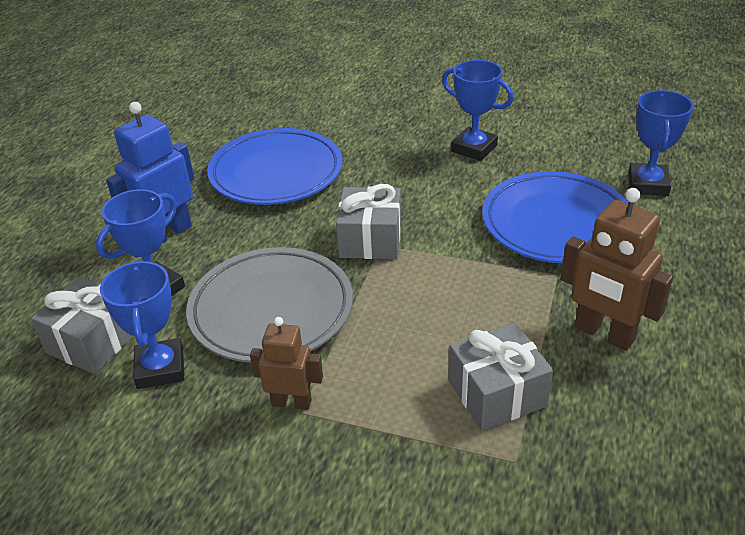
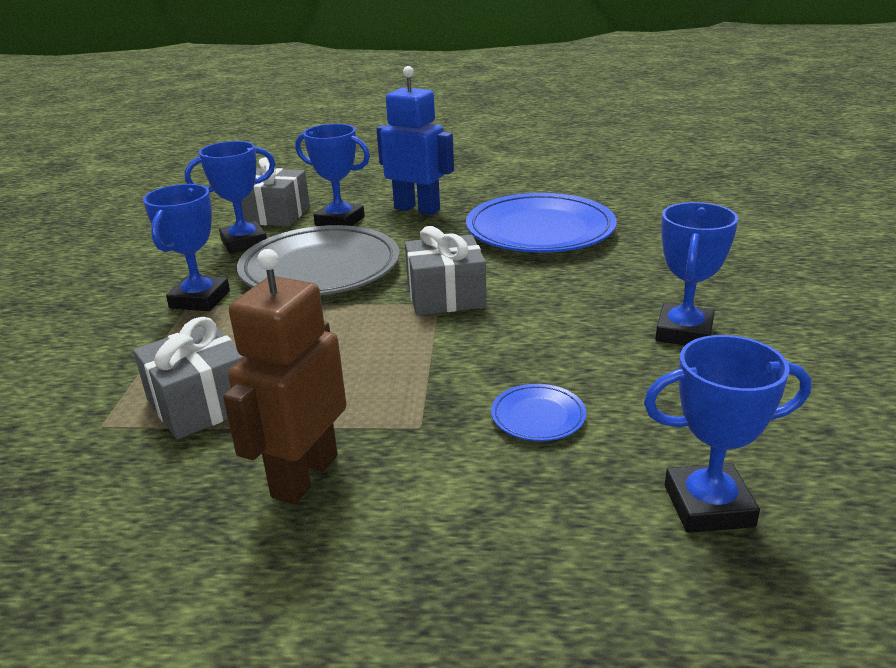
camera: 75 degrees right, 10 degrees down
brown robot [250,317,323,410] -> blue trophy [143,184,230,311]
blue plate [482,171,629,264] -> blue plate [491,384,586,441], size x0.42

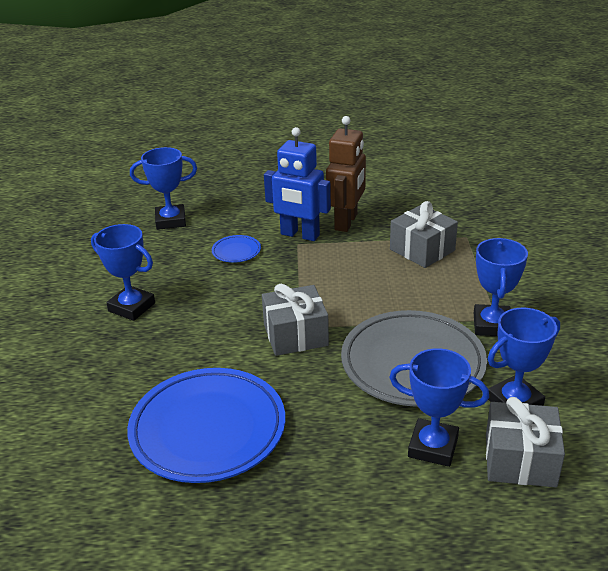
camera: 175 degrees right, 5 degrees up
blue robot [377,66,454,215] -> blue robot moved to [264,127,331,241]
blue trophy [655,202,738,345] -> blue trophy turned 75 degrees counterclockwise [91,224,155,321]

